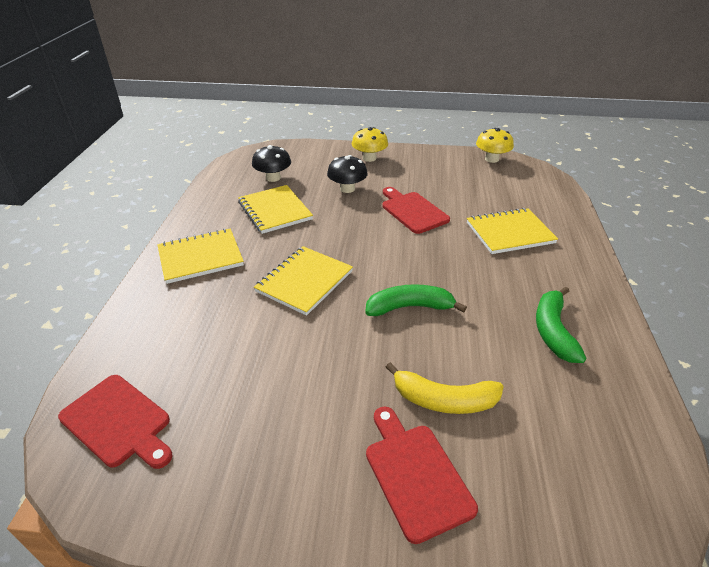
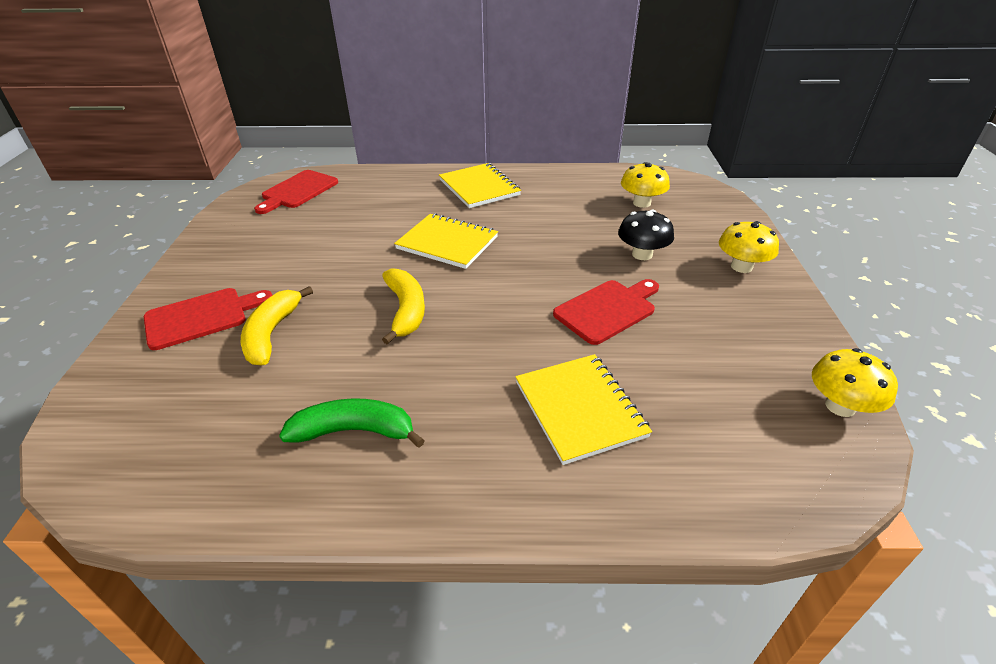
camera: 85 degrees right, 0 degrees up
yellow notebook [238,185,313,234] -> none
black mushroom [252,145,291,182] -> yellow mushroom [621,162,670,208]
green banana [365,284,467,316] -> yellow banana [382,268,425,345]

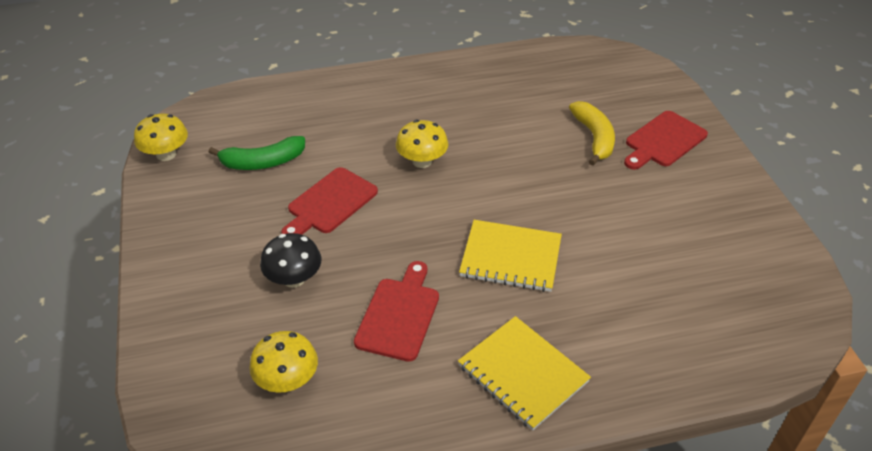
camera: 165 degrees right, 5 degrees up
red cutting board [254,170,338,214] -> red cutting board moved to [354,261,439,362]
green banana [279,398,425,447] -> green banana moved to [209,136,305,170]
yellow banana [382,268,425,345] -> none
yellow notebook [515,354,652,465] -> none
yellow mushroom [719,221,779,273] -> yellow mushroom moved to [396,120,448,168]

